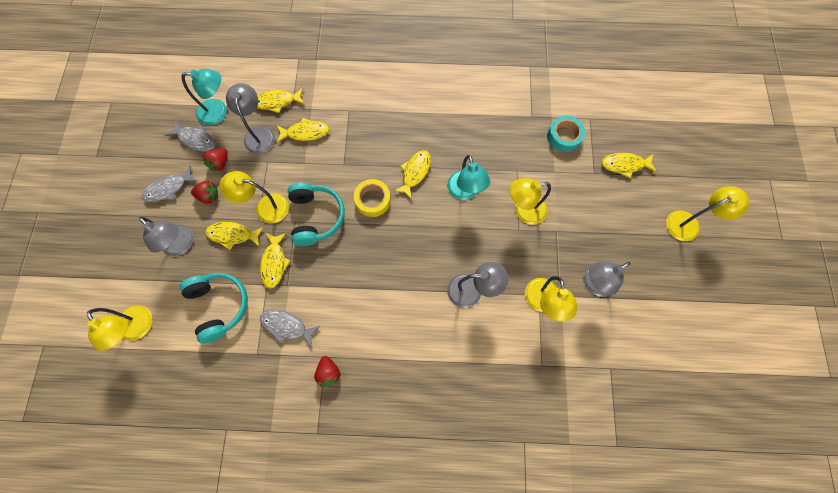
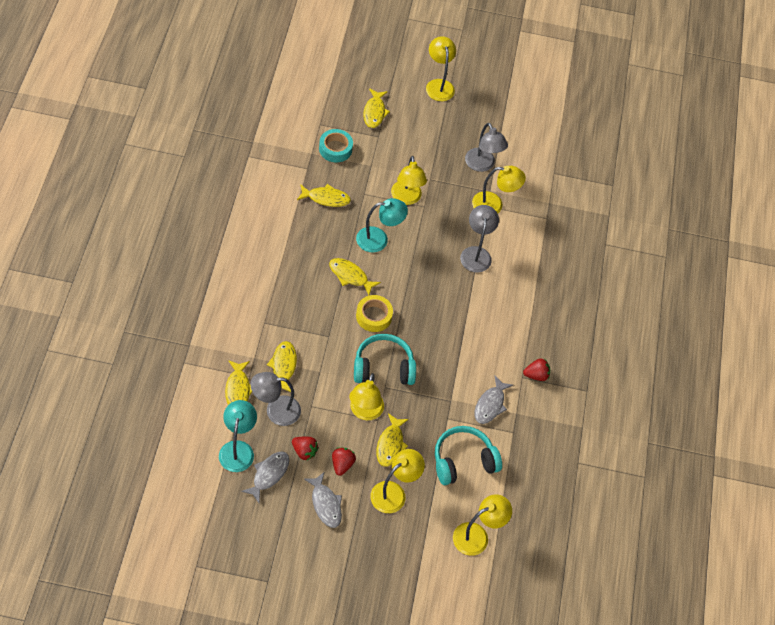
camera: 90 degrees left, 15 degrees down
grey lamp [139,217,194,256] -> yellow lamp [370,449,425,513]
yellow fish [260,233,291,289] -> yellow fish moved to [297,184,351,207]

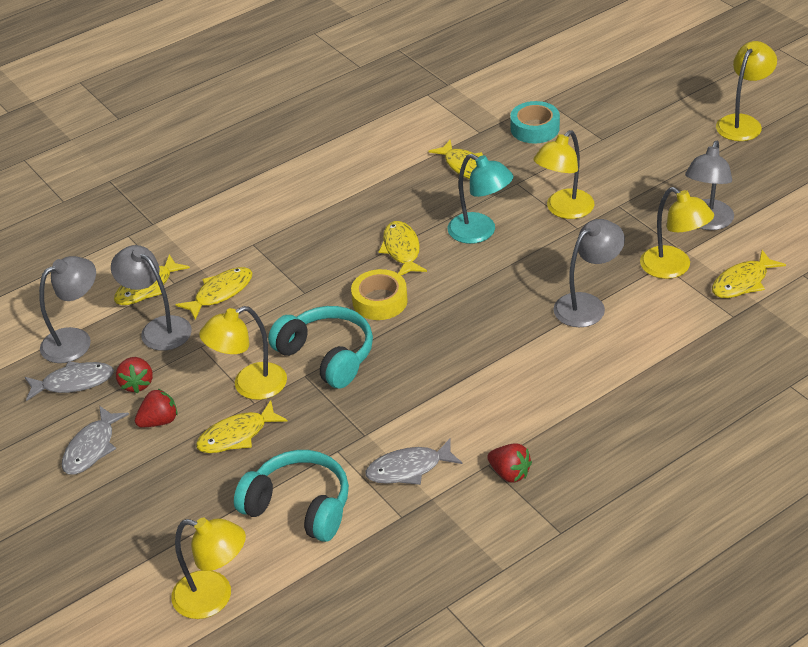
camera: 55 degrees right, 15 degrees down
turquoise lamp [219,400,257,472] -> grey lamp [39,256,96,363]
yellow fish [363,88,390,128] -> yellow fish moved to [712,250,786,298]
yellow lamp [370,449,425,513] -> none

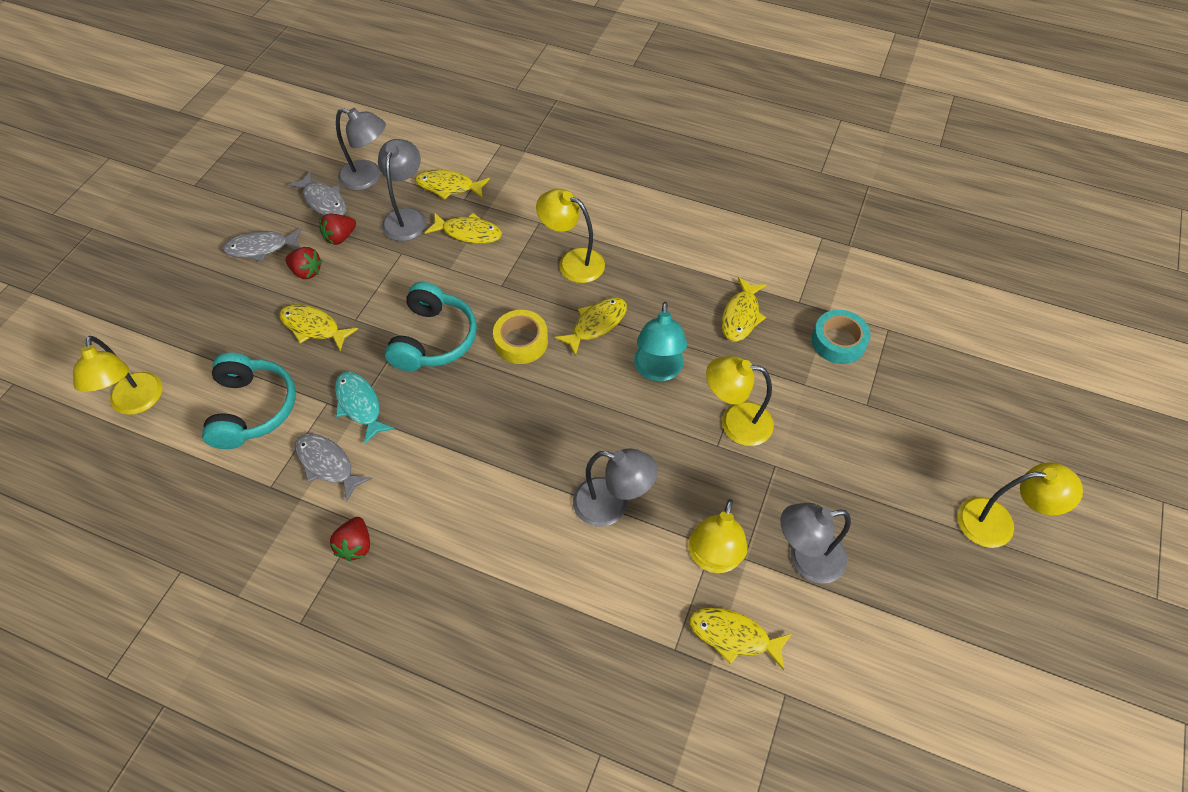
camera: 55 degrees right, 15 degrees up
yellow lamp [199,306,287,400] -> yellow lamp moved to [536,189,605,283]
none -> turquoise fish [335,372,395,444]

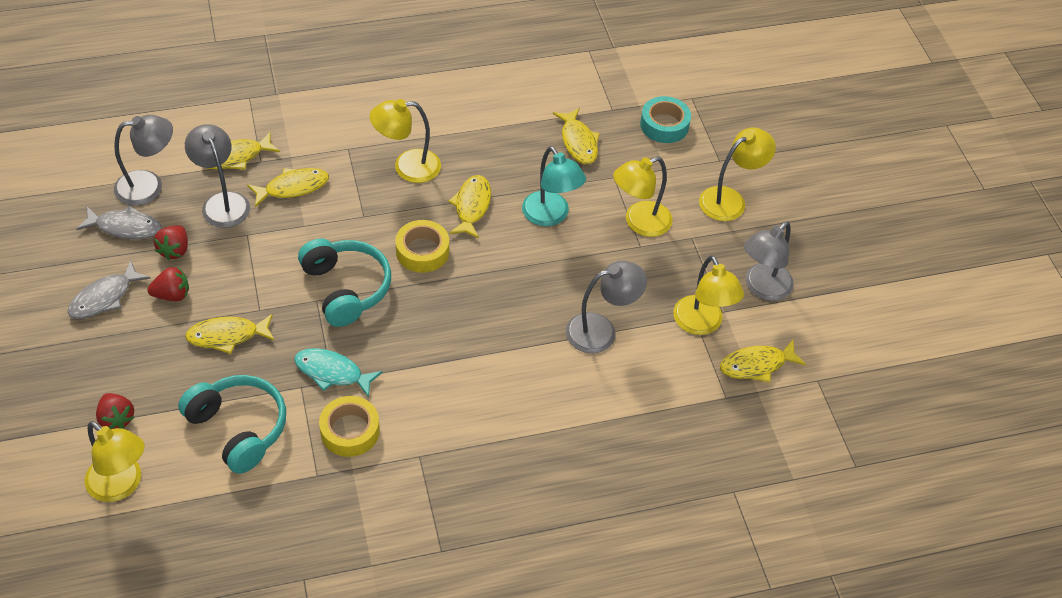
camera: 40 degrees left, 5 degrees down
grey fish [295,434,373,502] -> yellow tape [319,396,380,457]
red strawberry [330,517,370,561] -> red strawberry moved to [96,393,134,429]
yellow lamp [957,462,1083,548] -> yellow lamp moved to [699,128,776,221]

